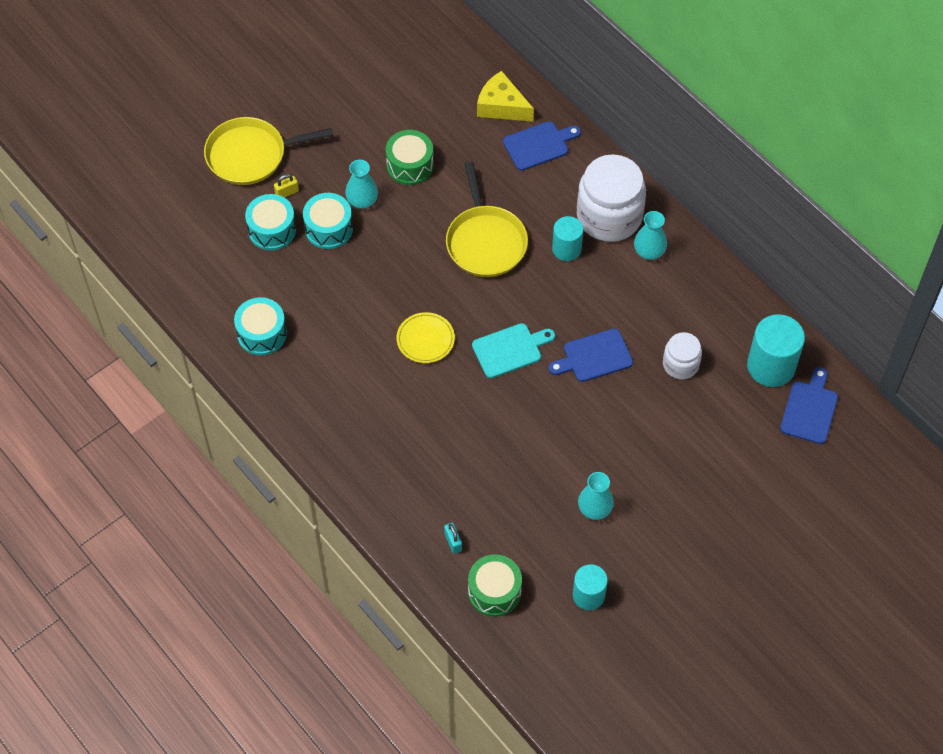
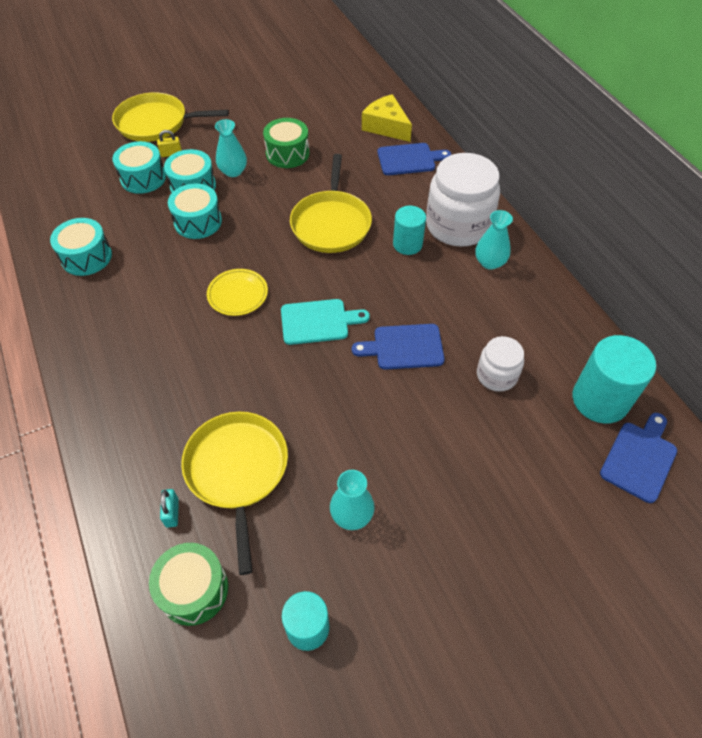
camera: 15 degrees right, 5 degrees down
none -> turquoise drum [168,184,222,239]
none -> yellow pan [181,412,288,575]

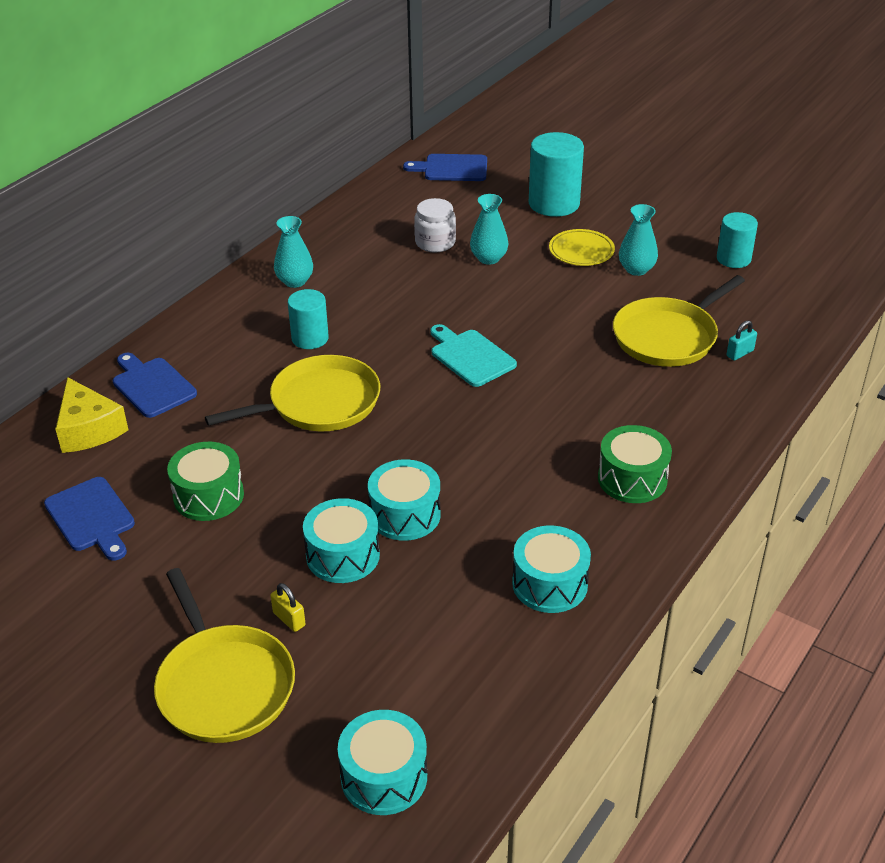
camera: 120 degrees left, 15 degrees down
turquoise drum [112,141,166,194] -> turquoise drum moved to [338,710,427,815]
green drum [149,543,228,626] -> green drum moved to [598,425,672,503]
yellow plate [207,269,268,316] -> yellow plate moved to [549,229,615,266]
turquoise vase [215,119,247,177] -> turquoise vase moved to [470,194,508,264]
blue cutting board [352,324,445,370] -> blue cutting board moved to [44,477,135,561]
yellow cheese [362,94,412,142] -> yellow cheese turned 45 degrees counterclockwise [55,377,128,453]
white jar [426,153,500,247] -> none
turquoise cylinder [573,335,656,424] -> turquoise cylinder moved to [529,132,584,217]

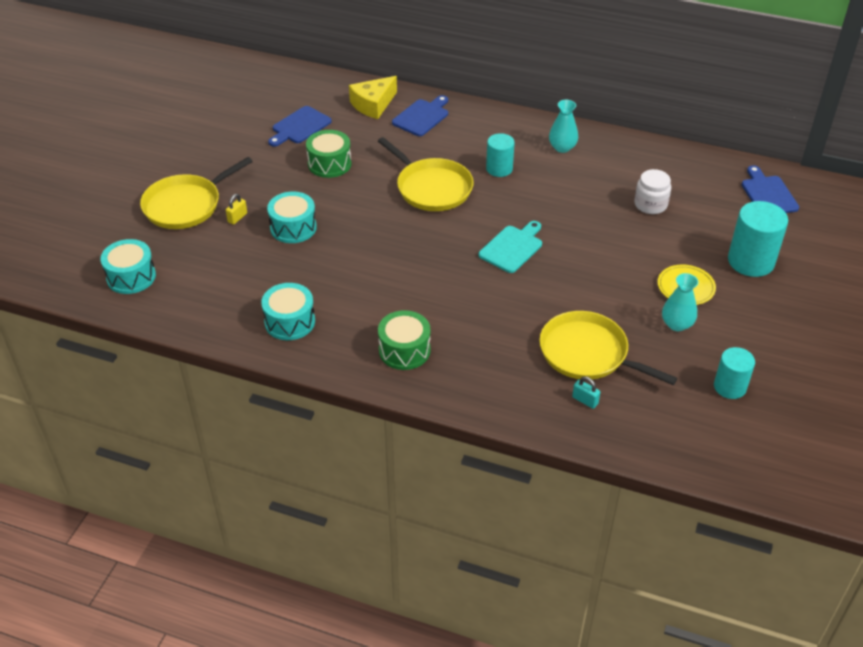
camera: 75 degrees right, 5 degrees up
turquoise drum [368,459,441,541] -> none
turquoise vase [470,194,508,264] -> none

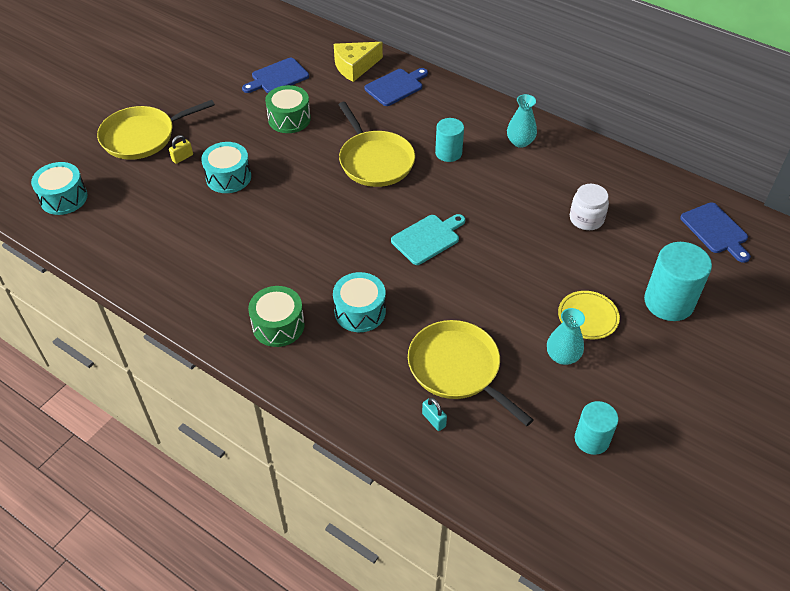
camera: 15 degrees right, 5 degrees up
turquoise drum [261,283,315,340] -> turquoise drum moved to [333,272,386,332]
blue cutting board [741,165,799,213] -> blue cutting board turned 150 degrees clockwise [680,203,751,263]

